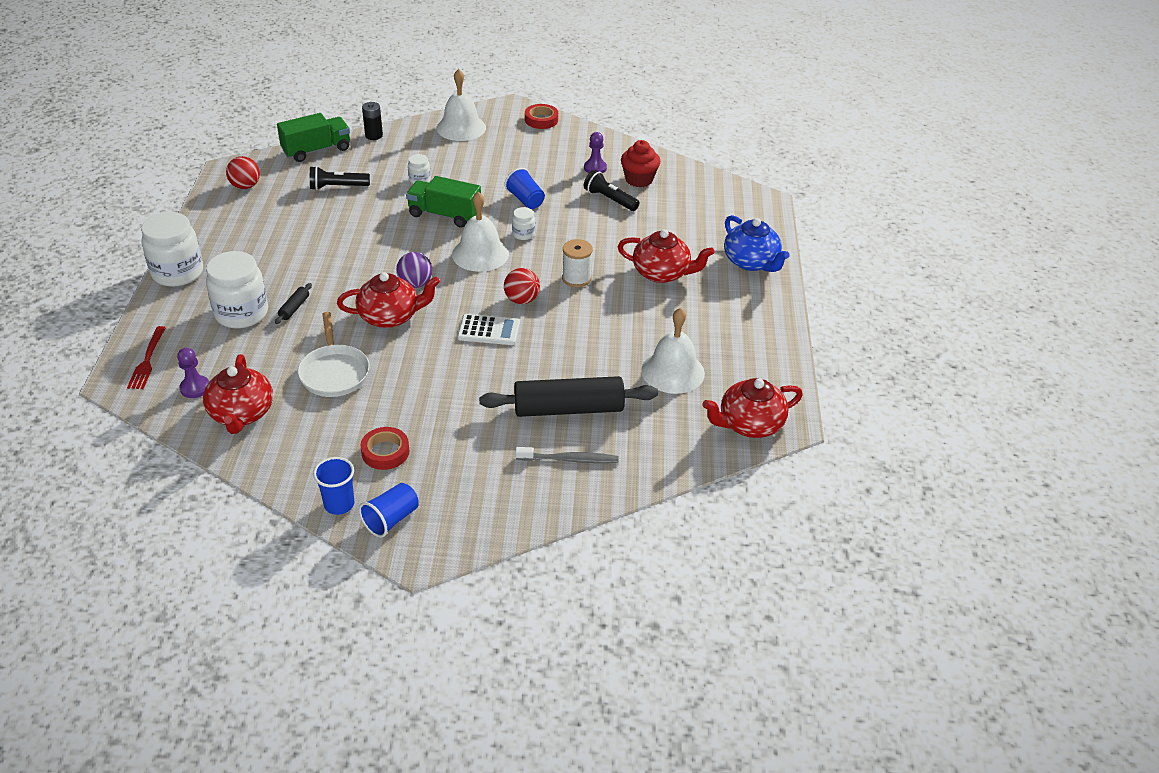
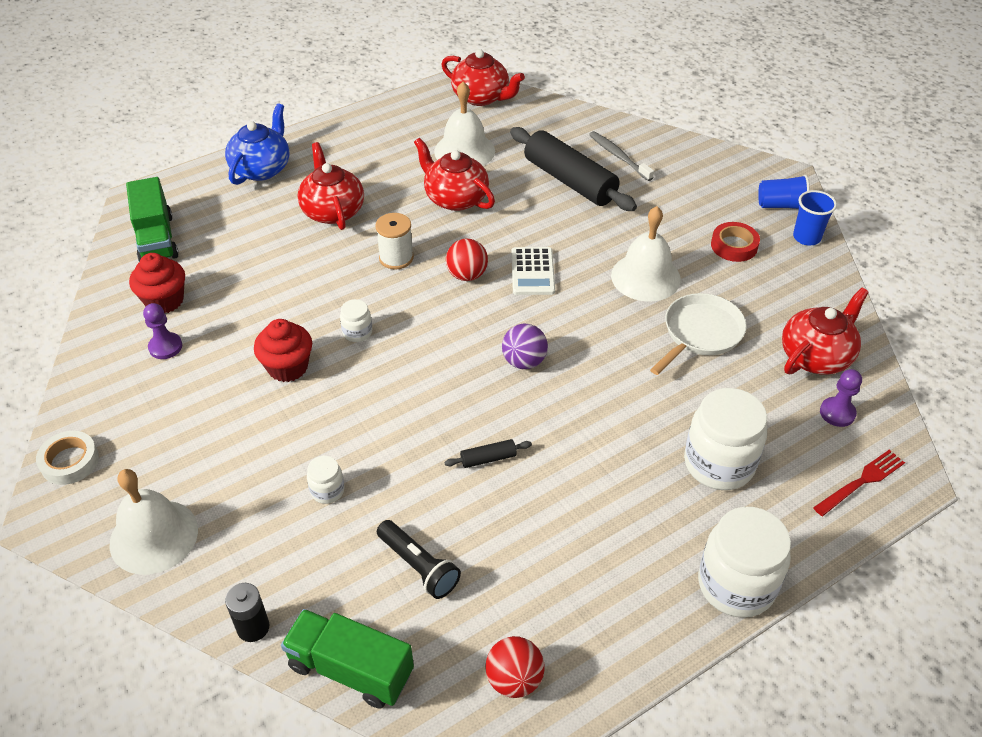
camera: 125 degrees left, 5 degrees up
black rolling pin [275,283,312,324] -> black rolling pin moved to [444,439,532,468]
red teapot [337,272,440,328] -> red teapot moved to [414,138,495,211]
green truck [406,176,481,228] -> green truck moved to [126,177,179,262]
white bell [452,192,509,272] -> white bell moved to [611,206,681,302]
white calculator [457,314,520,345] -> white calculator turned 150 degrees counterclockwise [511,247,555,295]
blue cup [505,168,545,209] -> red cupcake [254,319,312,382]
red tape [525,104,558,129] -> white tape [36,431,99,485]
black flashlight [584,170,640,211] -> none

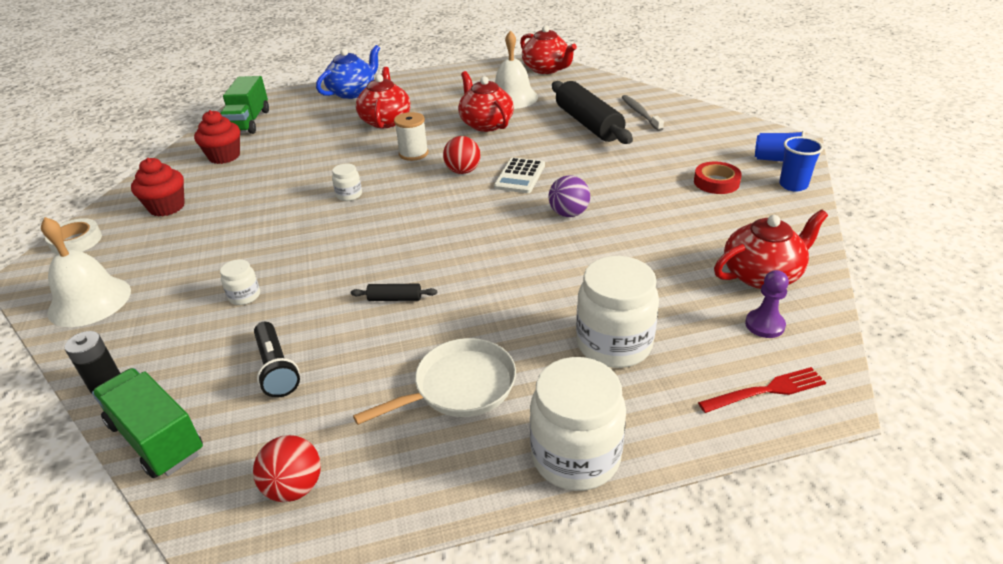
camera: 20 degrees right, 10 degrees down
purple pawn [143,303,182,359] -> none
red cupcake [254,319,312,382] -> red cupcake moved to [131,158,185,217]
purple ball [502,323,548,369] -> purple ball moved to [548,175,590,217]
white bell [611,206,681,302] -> none
white pan [650,293,747,375] -> white pan moved to [353,338,516,425]

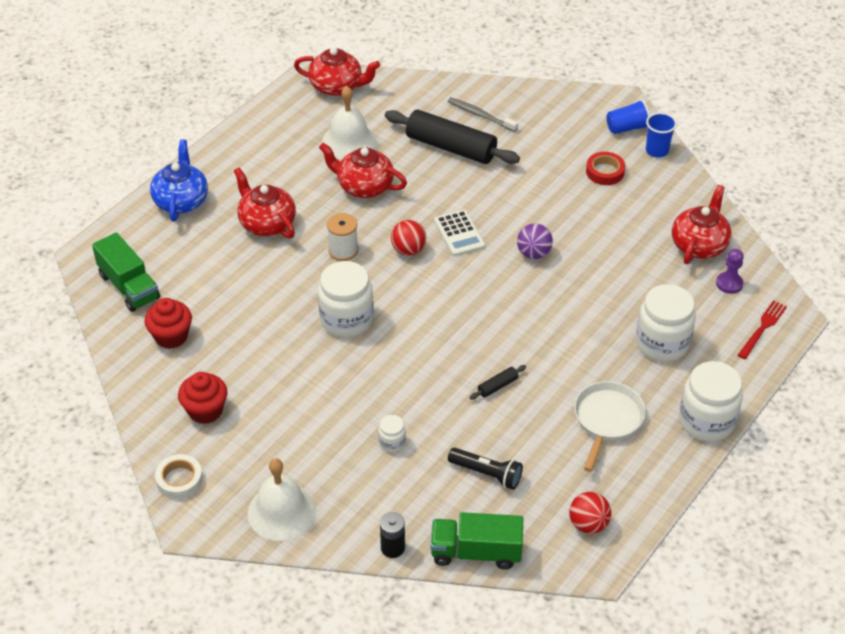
camera: 40 degrees left, 10 degrees up
white jar [332,163,362,201] -> white jar [318,261,374,337], size x2.13

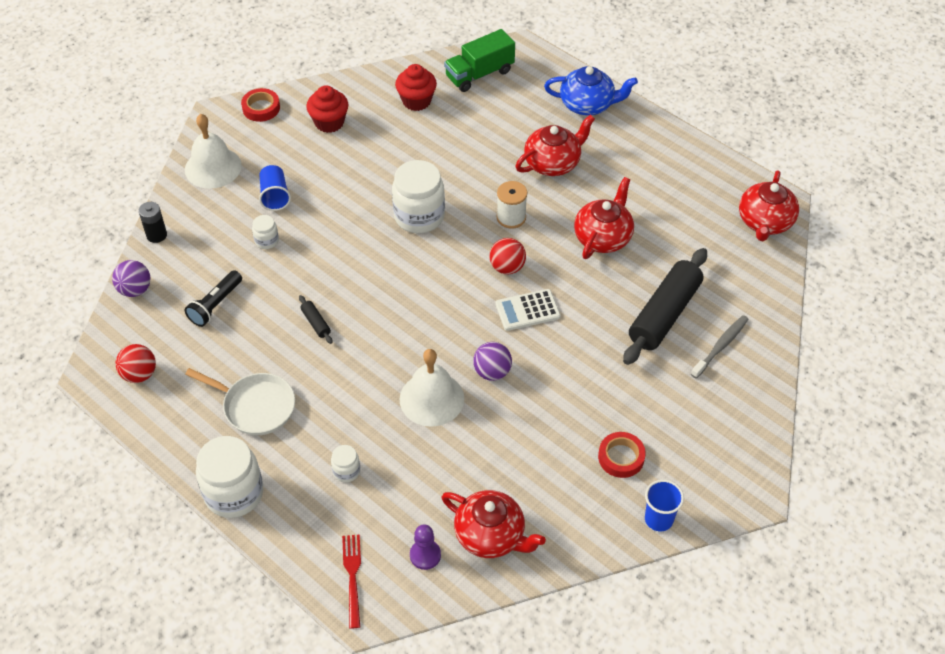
camera: 95 degrees right, 5 degrees up
white tape [155,454,203,499] -> red tape [241,88,280,122]
white bell [322,86,377,160] -> white bell moved to [400,349,464,427]
green truck [431,512,523,570] -> purple ball [112,260,150,297]
blue cup [606,99,650,134] -> blue cup moved to [259,165,291,211]
white jar [636,284,696,362] -> white jar [331,445,360,483], size x0.47
red fork [738,300,787,359] -> red fork turned 135 degrees counterclockwise [342,534,361,629]

